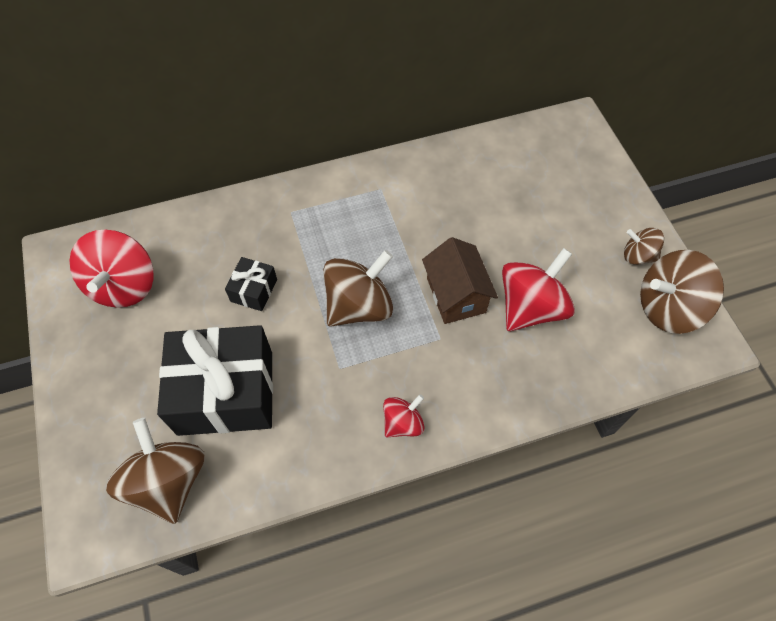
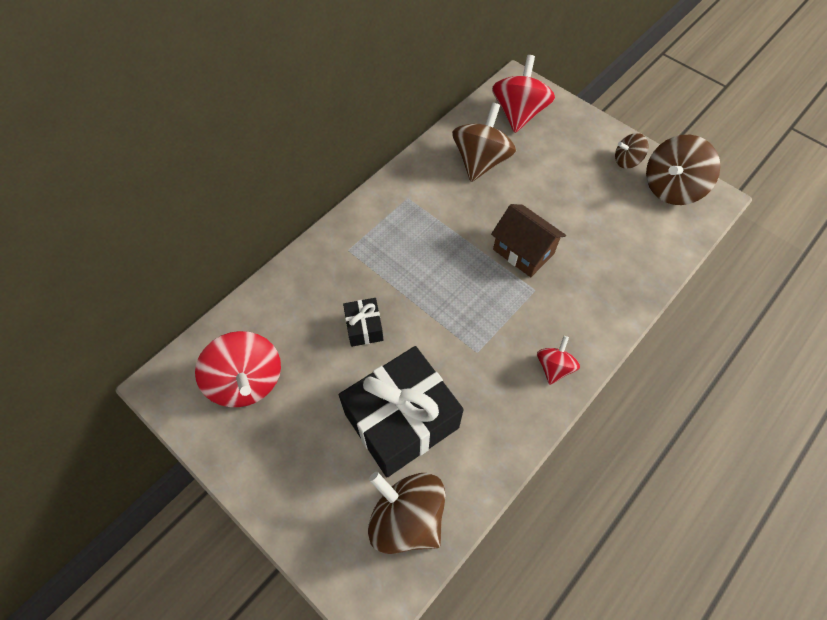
camera: 30 degrees left, 0 degrees up
brown spinning top [323,250,393,327] -> brown spinning top moved to [452,103,516,182]
red spinning top [502,248,575,331] -> red spinning top moved to [492,55,555,133]

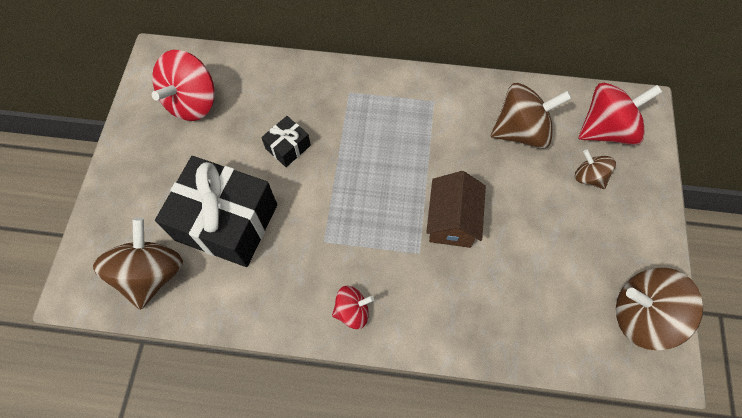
camera: 55 degrees right, 5 degrees up
brown spinning top [615,133,648,169] -> brown spinning top moved to [575,150,616,189]

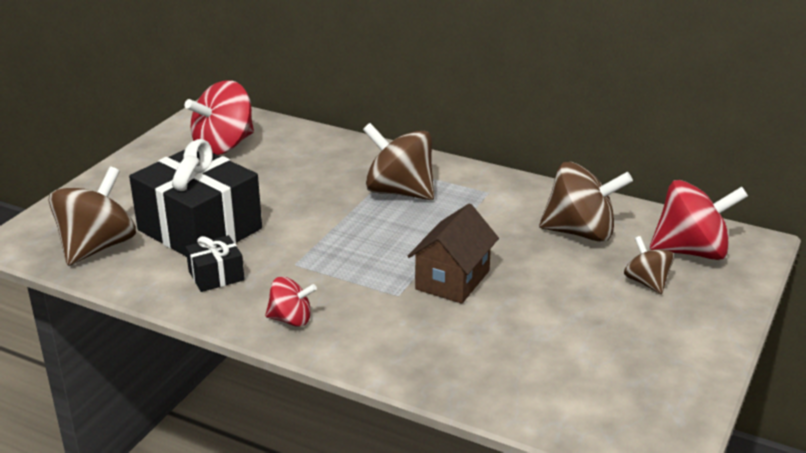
camera: 20 degrees right, 35 degrees down
black gift [261,116,311,167] -> black gift moved to [186,235,245,292]
brown spinning top [616,268,703,351] -> brown spinning top moved to [363,123,434,200]

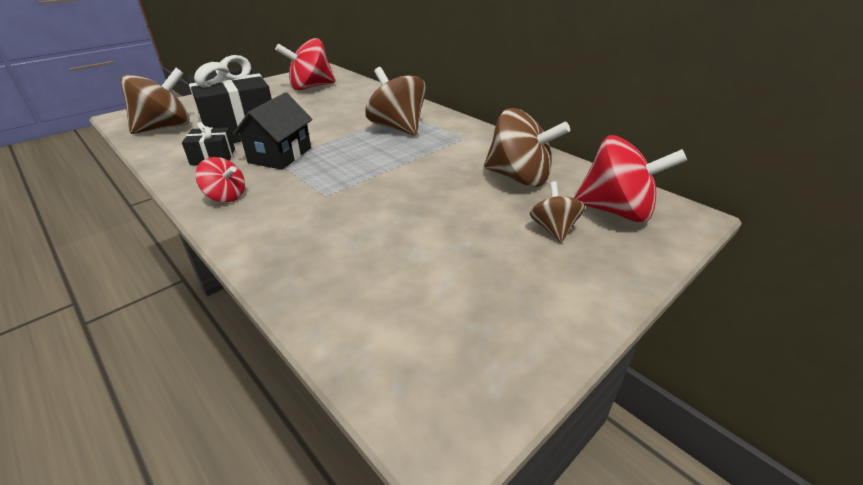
camera: 20 degrees right, 5 degrees up
brown house [407,203,499,304] -> none
none -> black house [233,92,313,170]

